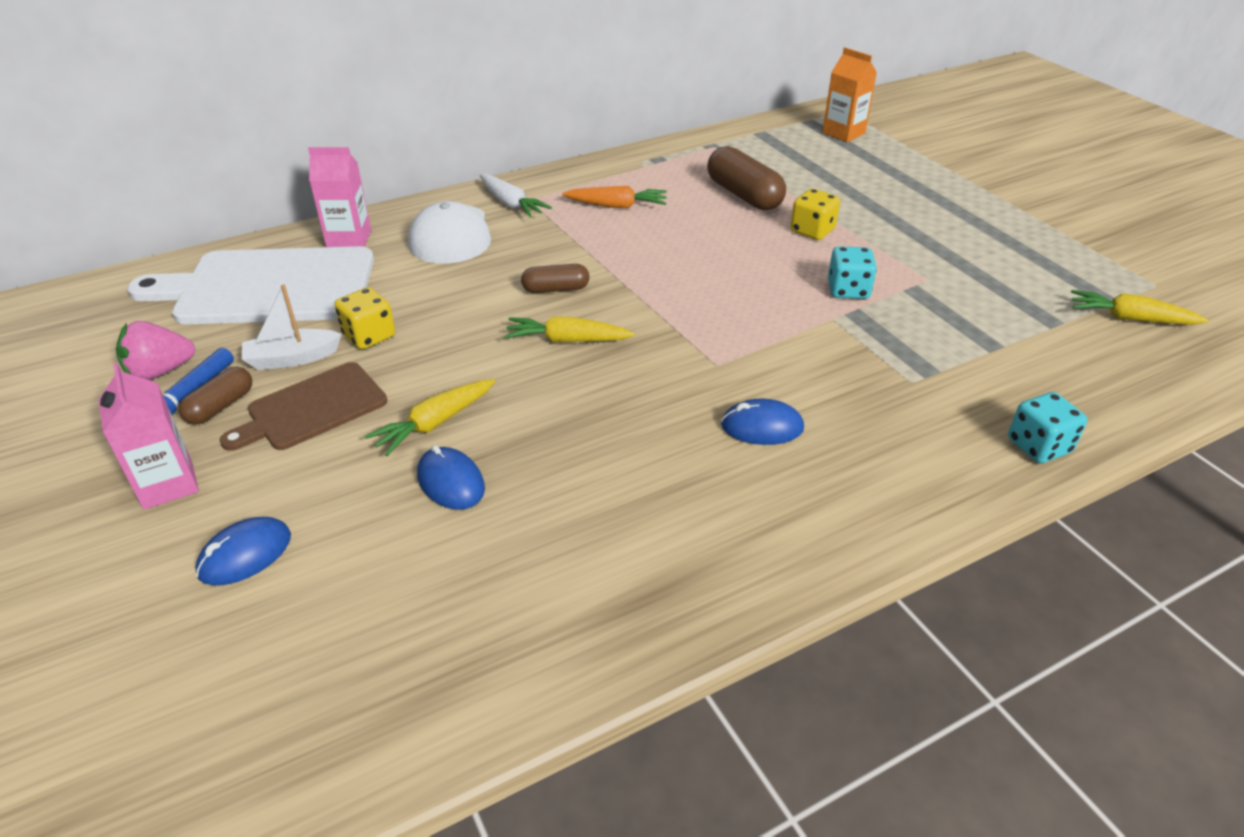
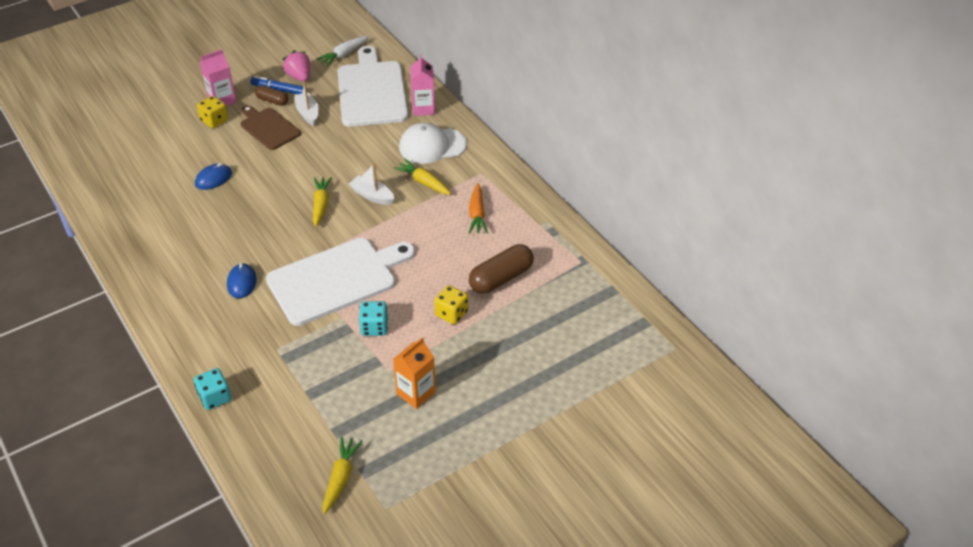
camera: 85 degrees right, 5 degrees up
blue mouse [195,517,291,585] -> none
yellow dice [335,287,395,349] -> yellow dice moved to [197,96,228,128]
yellow carrot [365,379,495,456] -> yellow carrot moved to [393,159,451,195]
white carrot [480,174,552,218] -> white carrot moved to [317,36,369,66]
brown capsule [521,264,589,293] -> white boat [349,163,395,205]
orange carton [822,47,877,142] -> orange carton moved to [393,337,436,409]
none -> white cutting board [266,238,415,326]

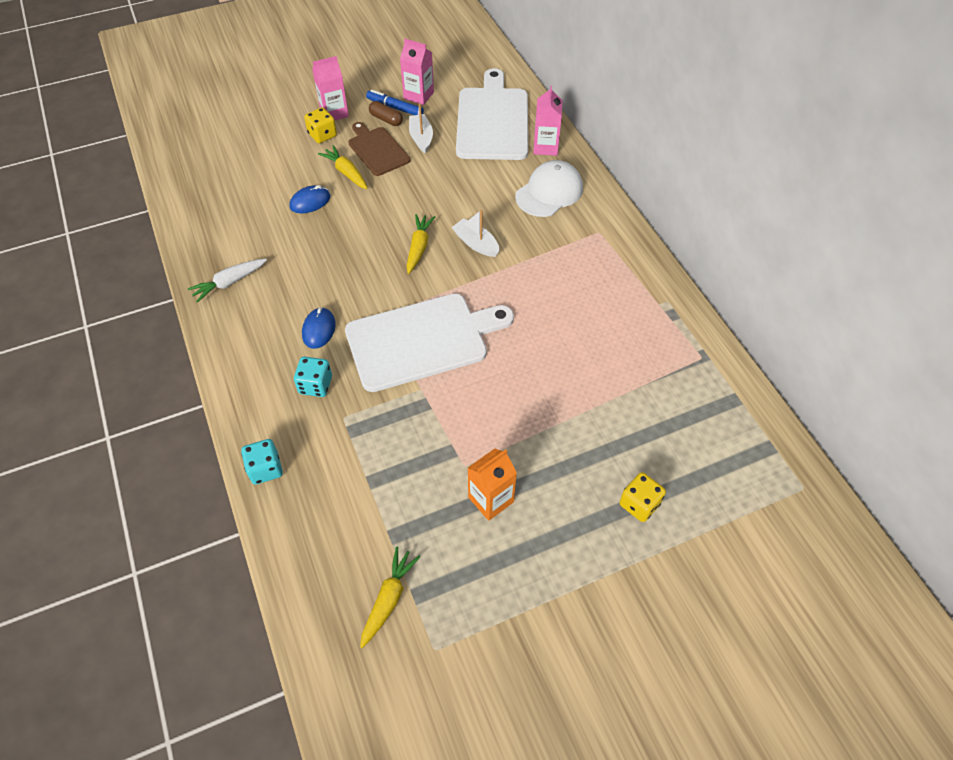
camera: 10 degrees right, 10 degrees up
pink strawberry [283,50,310,82] -> pink carton [400,39,434,105]
white carrot [317,36,369,66] -> white carrot moved to [188,259,267,303]
turquoise dice [359,301,388,336] -> turquoise dice moved to [294,357,332,397]
yellow carrot [393,159,451,195] -> yellow carrot moved to [318,145,368,189]
white cap [399,123,467,164] -> white cap turned 135 degrees clockwise [515,160,583,217]
yellow dice [434,285,468,324] -> yellow dice moved to [619,472,666,522]
orange carrot [469,183,488,234] -> none
brown capsule [469,244,534,294] -> none

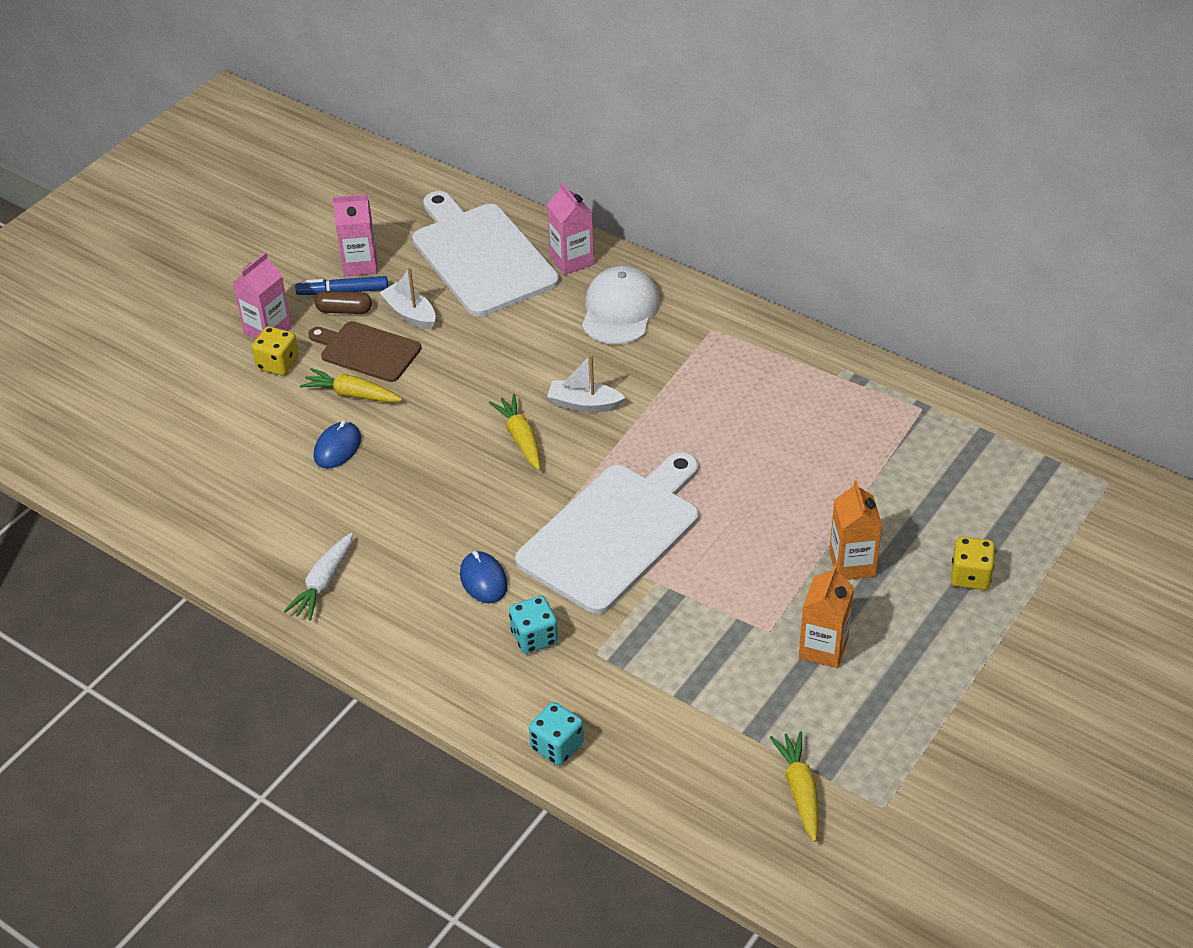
camera: 30 degrees left, 10 degrees down
none -> orange carton [829,480,882,580]

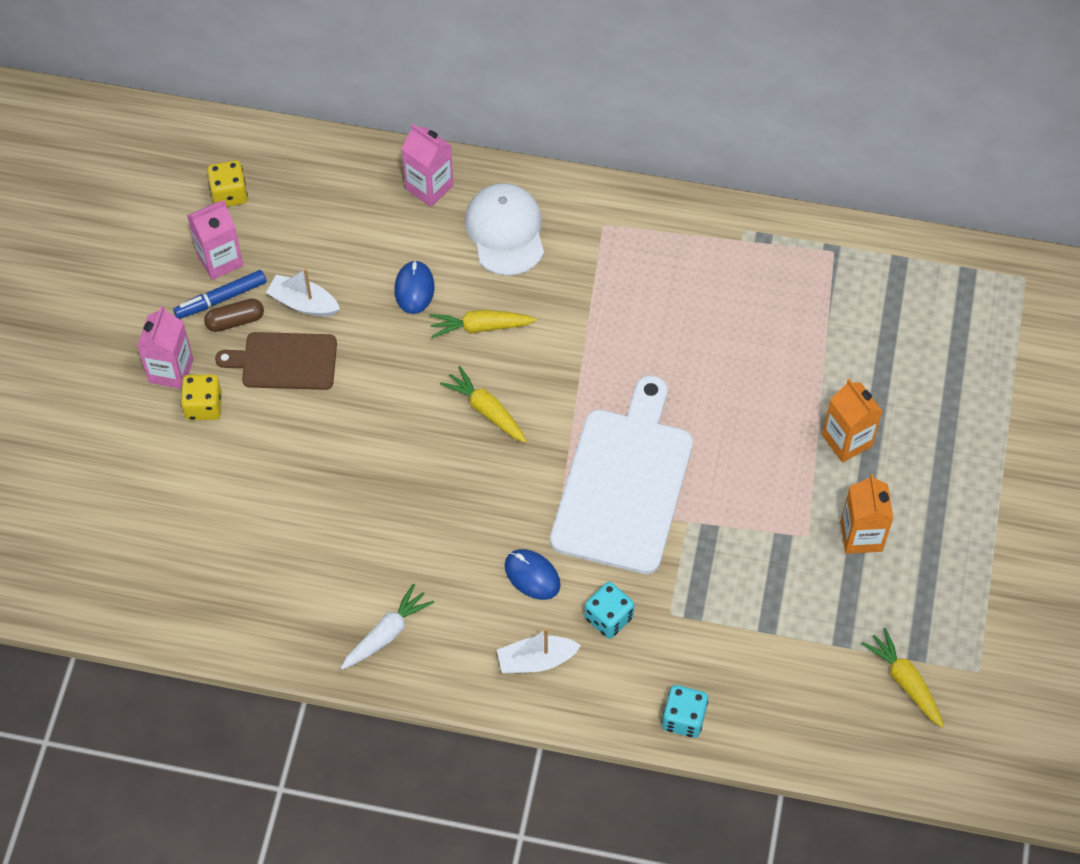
camera: 25 degrees left, 15 degrees up
white carrot [283,533,353,620] -> white carrot turned 135 degrees counterclockwise [341,584,434,670]
yellow carrot [300,368,402,402] -> yellow carrot moved to [430,310,537,338]
blue mouse [314,420,361,469] -> blue mouse moved to [394,260,435,314]
white cutting board [412,191,559,317] -> none
white boat [547,354,625,412] -> white boat moved to [497,628,581,673]
yellow dice [951,537,995,590] -> yellow dice moved to [207,160,248,207]

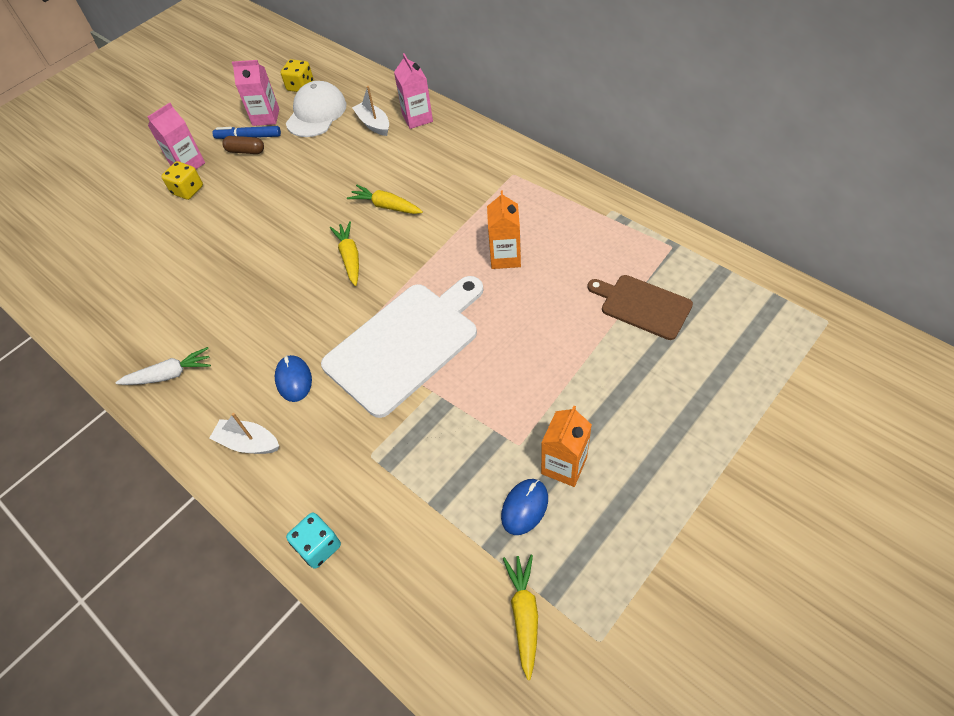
camera: 35 degrees right, 5 degrees down
brown cutting board [215,332,337,390] -> brown cutting board moved to [587,275,693,340]
white boat [266,268,340,316] -> white boat moved to [352,86,389,136]
blue mouse [394,260,435,314] -> blue mouse moved to [501,479,548,535]
white cap [465,183,544,275] -> white cap moved to [286,81,346,137]
turquoise dice [584,582,634,639] -> none
orange carton [822,379,883,463] -> orange carton moved to [487,190,521,269]

